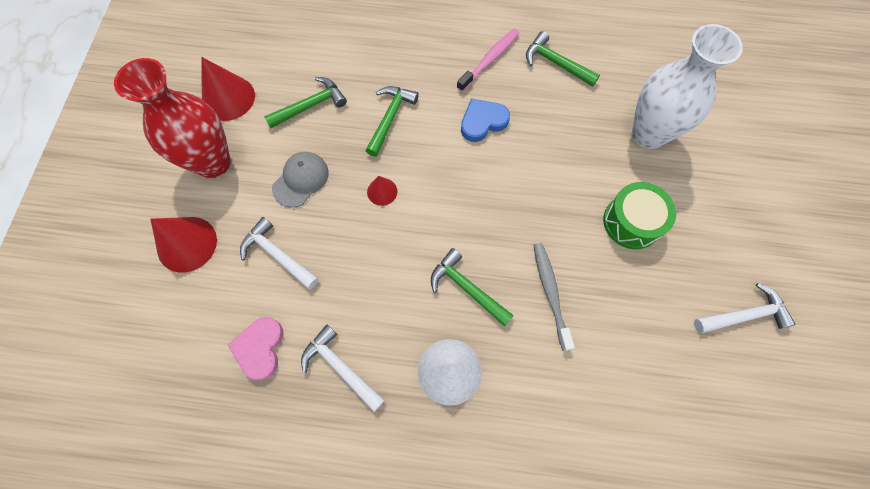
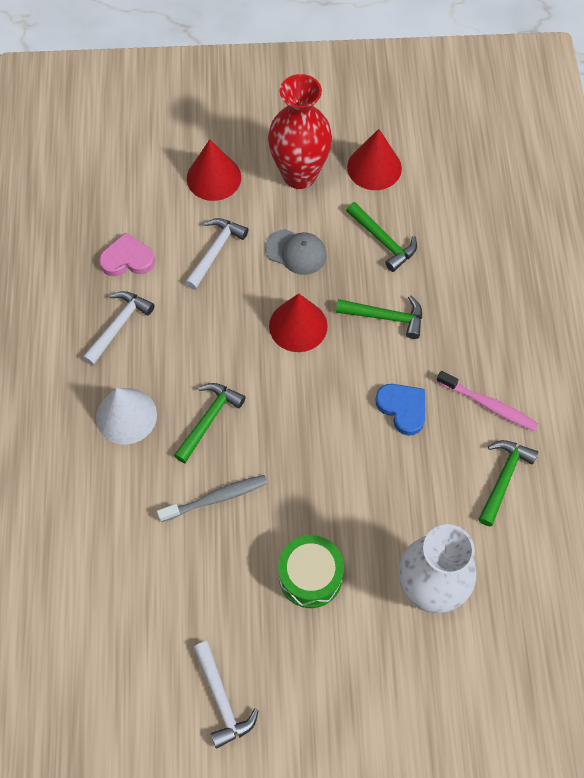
camera: 80 degrees right, 5 degrees down
red cone [367,176,397,206] -> red cone [269,293,328,352], size x1.87

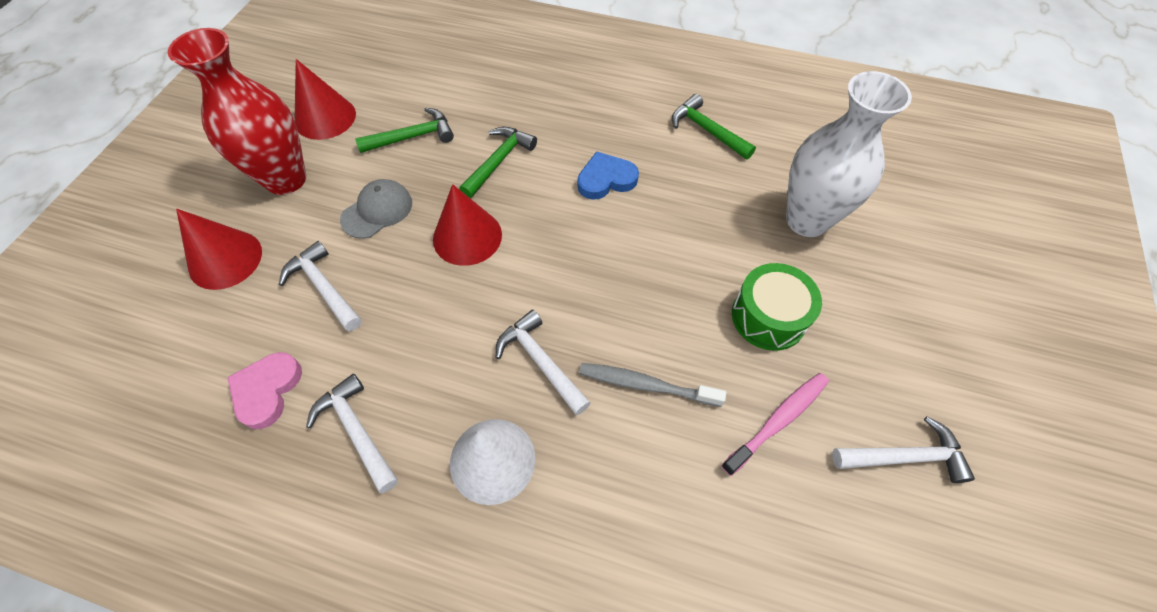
camera: 70 degrees left, 5 degrees down
grey toothbrush [157,475,268,522] -> grey toothbrush turned 75 degrees counterclockwise [579,363,726,407]
green hammer [174,383,246,463] -> white hammer [496,310,590,415]
pink toothbrush [436,371,538,431] -> pink toothbrush moved to [721,373,829,476]

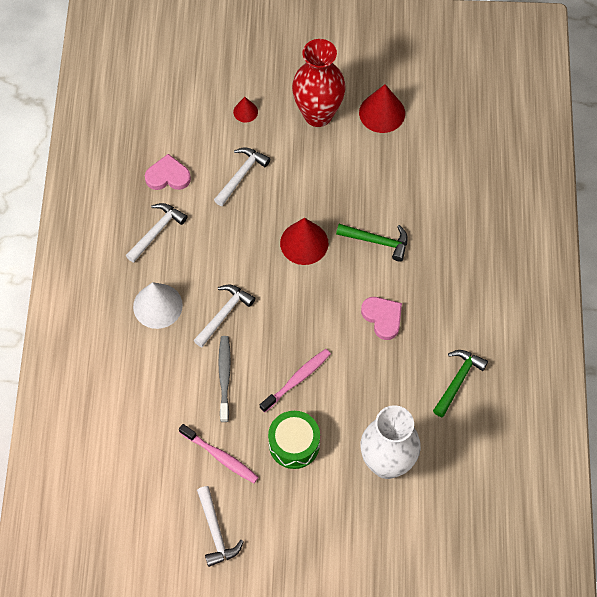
camera: 75 degrees right, 5 degrees up
red cone [176,209,262,290] -> red cone [233,97,258,123], size x0.53
grey cap [340,179,412,239] -> none
green hammer [355,108,454,153] -> none
blue heart [577,151,639,200] -> pink heart [361,297,402,340]
none -> pink toothbrush [260,349,331,413]

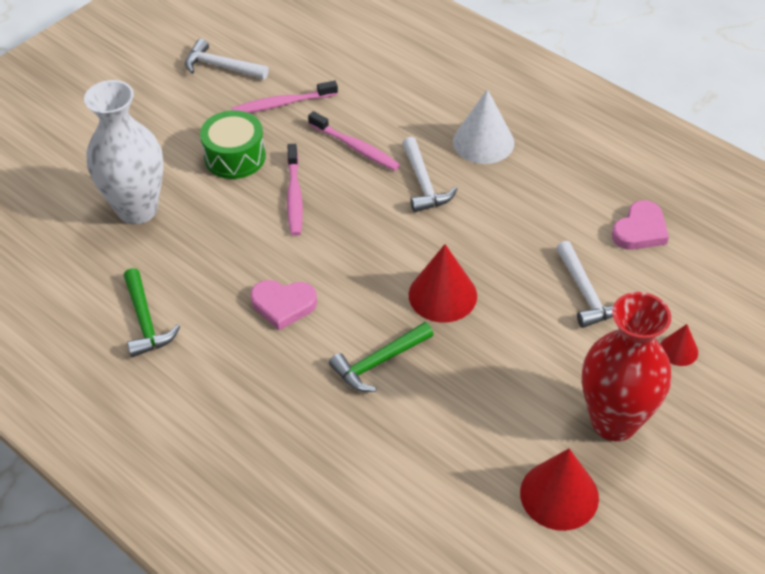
camera: 130 degrees right, 15 degrees down
white hammer [126,203,188,263] -> none
grey toothbrush [218,336,231,422] -> pink toothbrush [308,111,400,171]

